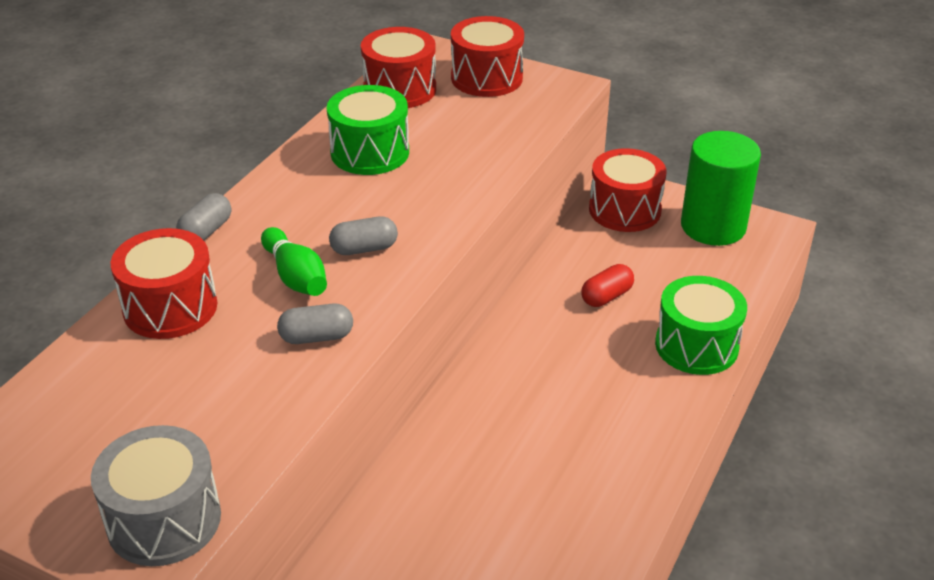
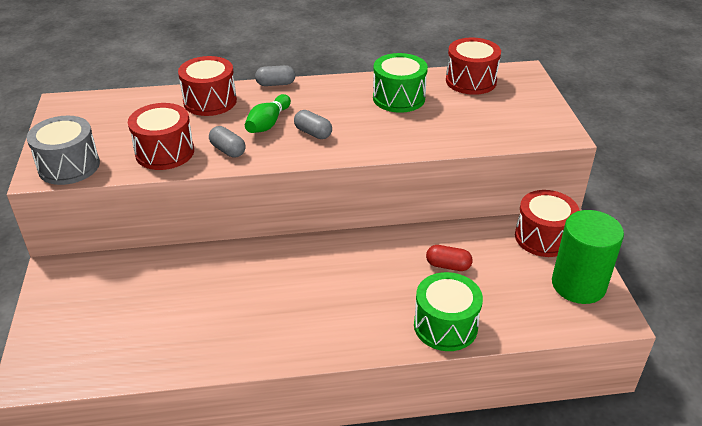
camera: 55 degrees right, 0 degrees up
red drum [451,16,524,97] -> red drum moved to [128,103,194,170]

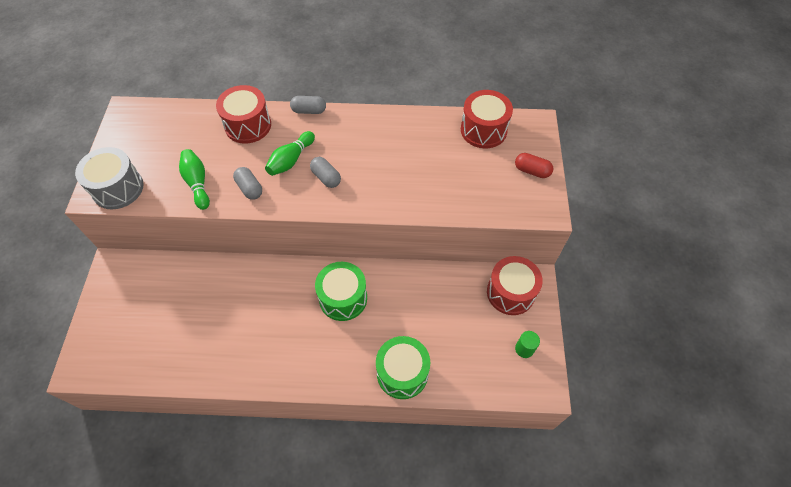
camera: 10 degrees right, 20 degrees up
red drum [128,103,194,170] -> green bowling pin [179,149,210,210]
green drum [373,53,428,113] -> green drum moved to [315,262,367,321]
red capsule [426,245,473,271] -> red capsule moved to [515,153,553,178]
green cylinder [552,210,624,304] -> green cylinder [515,331,540,358], size x0.42

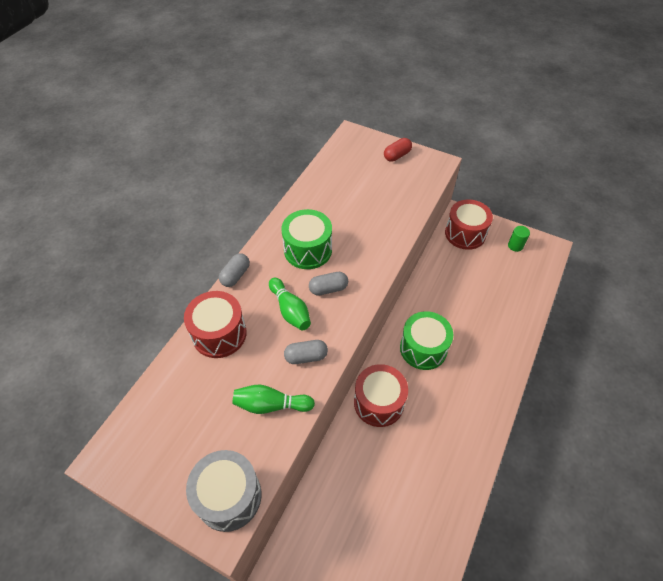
camera: 65 degrees left, 5 degrees down
green drum [376,336,430,399] -> green drum moved to [281,209,332,269]
red drum [461,90,513,148] -> red drum moved to [354,364,408,427]

